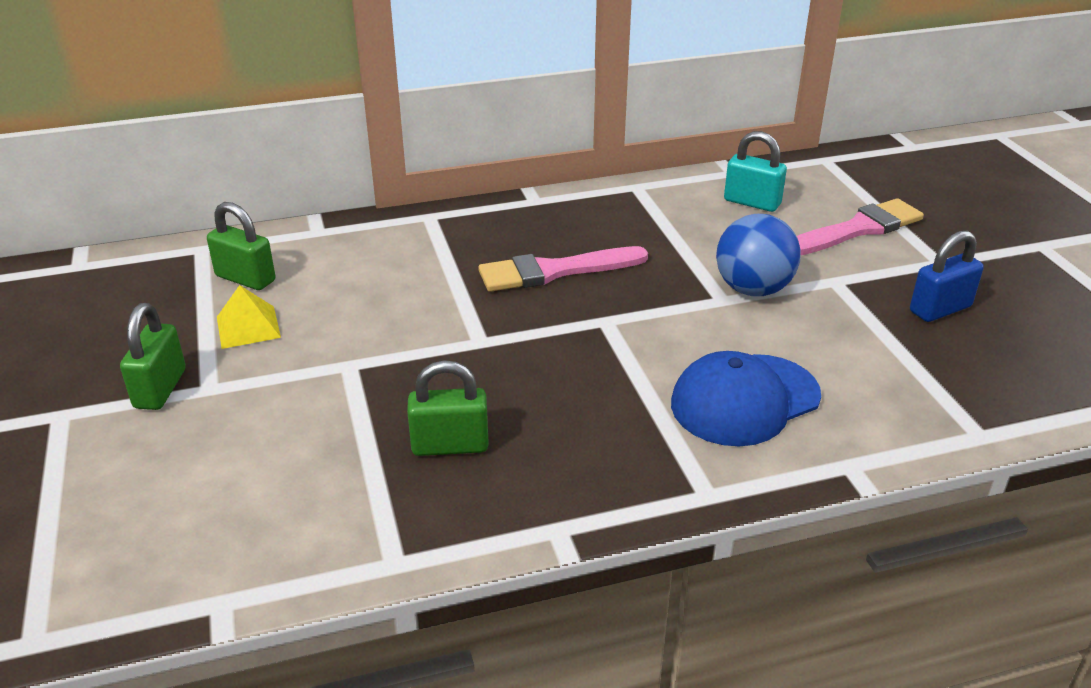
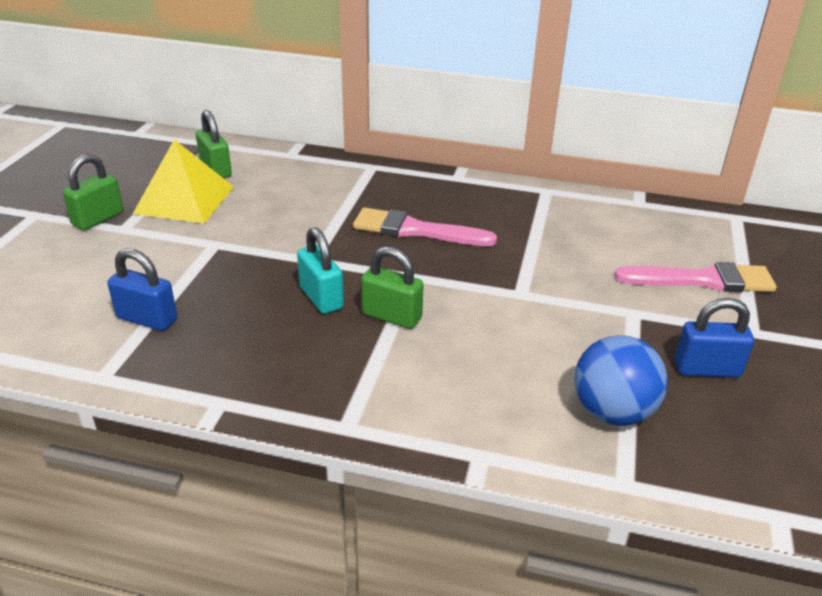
camera: 30 degrees right, 0 degrees up
yellow pyramid [217,285,281,349] -> yellow pyramid [133,139,234,223], size x1.78
green padlock [407,360,489,456] -> green padlock moved to [361,246,424,329]
blue cap [671,351,821,446] -> none
blue ball [716,214,801,296] -> blue ball moved to [574,335,668,426]
turquoise padlock [724,131,787,212] -> turquoise padlock moved to [297,227,344,314]
none -> blue padlock [107,248,177,331]

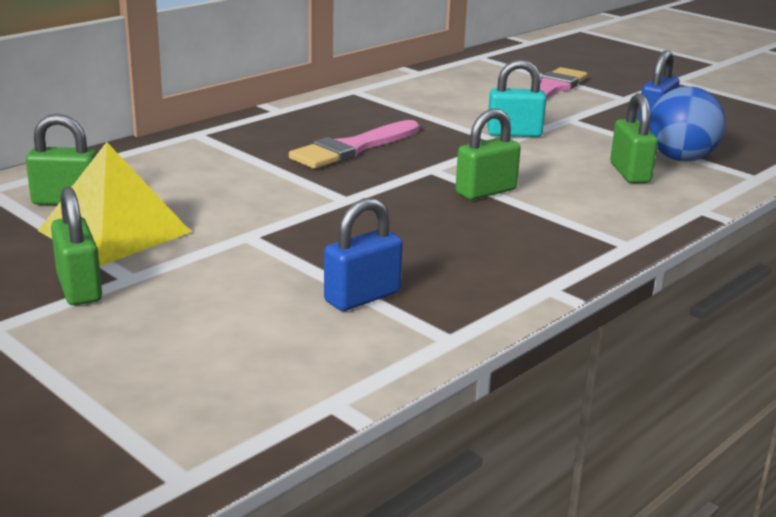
camera: 60 degrees left, 10 degrees down
turquoise padlock [297,227,344,314] -> turquoise padlock moved to [487,60,546,137]
none -> green padlock [610,93,658,183]

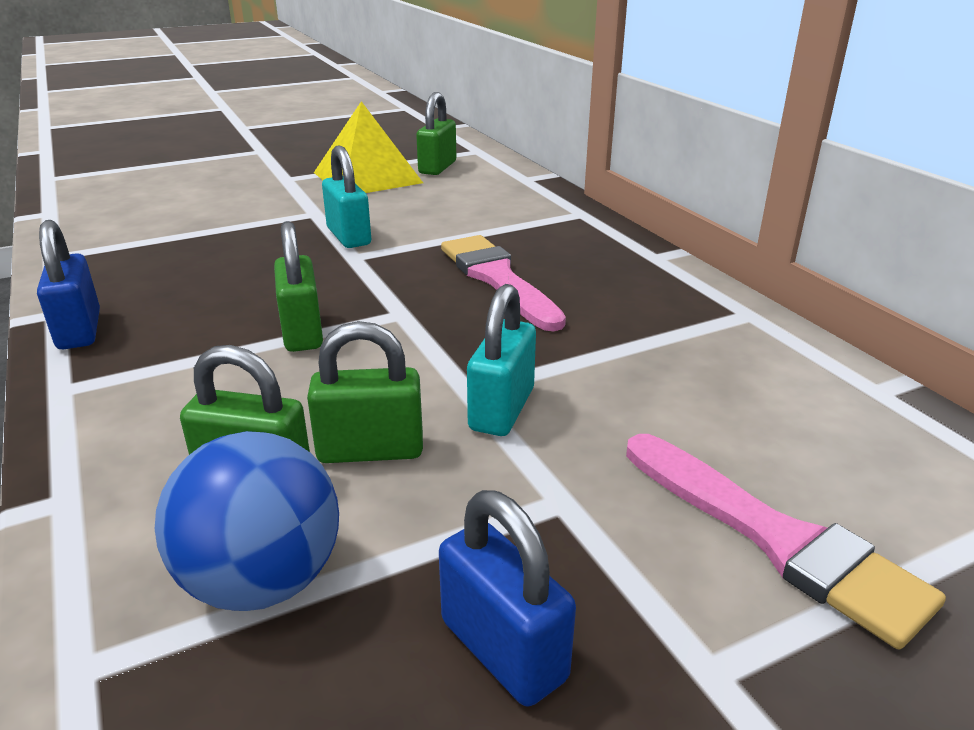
camera: 110 degrees right, 5 degrees up
green padlock [51,187,102,305] -> green padlock moved to [307,321,423,463]
blue padlock [324,198,403,311] -> blue padlock moved to [37,220,100,349]
none -> turquoise padlock [322,146,371,248]

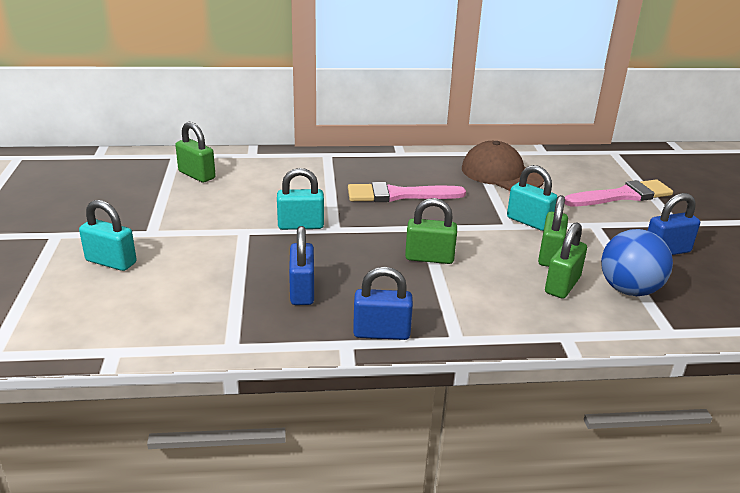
camera: 70 degrees left, 0 degrees up
yellow pyramid [314,101,423,193] -> none
none -> turquoise padlock [79,200,137,271]
none -> blue padlock [289,226,314,305]
none -> brown cap [462,141,544,191]

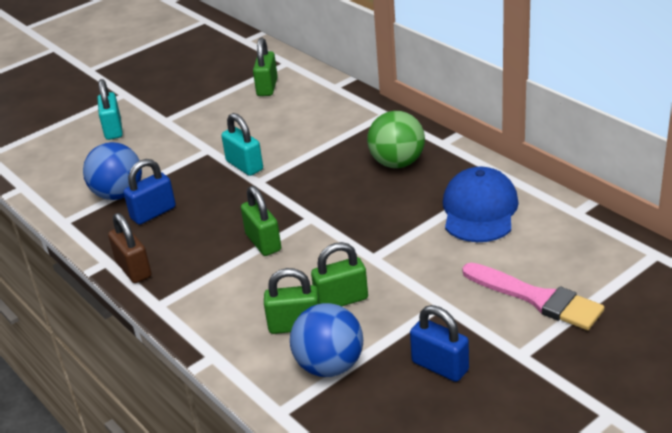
camera: 60 degrees right, 5 degrees up
pink brush [348,182,466,202] -> none
blue padlock [353,267,413,340] -> brown padlock [108,213,152,283]
brown cap [462,141,544,191] -> blue cap [443,167,519,242]
turquoise padlock [507,165,557,231] -> none
none -> blue ball [83,142,142,200]
none -> green ball [367,111,425,168]

